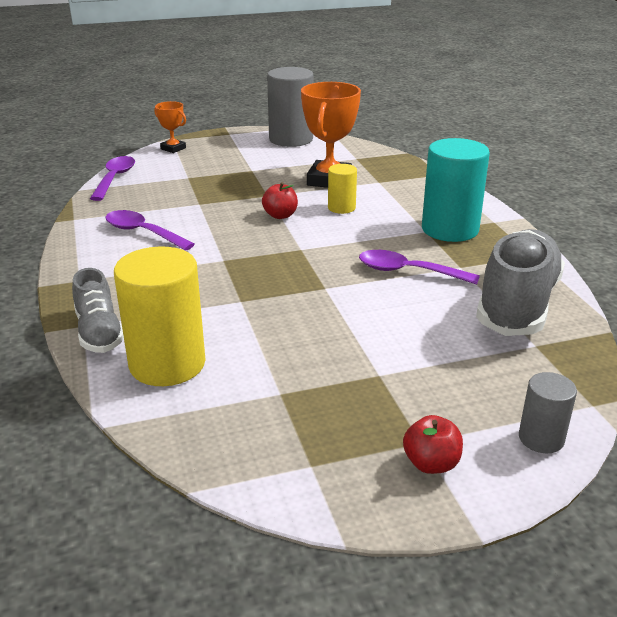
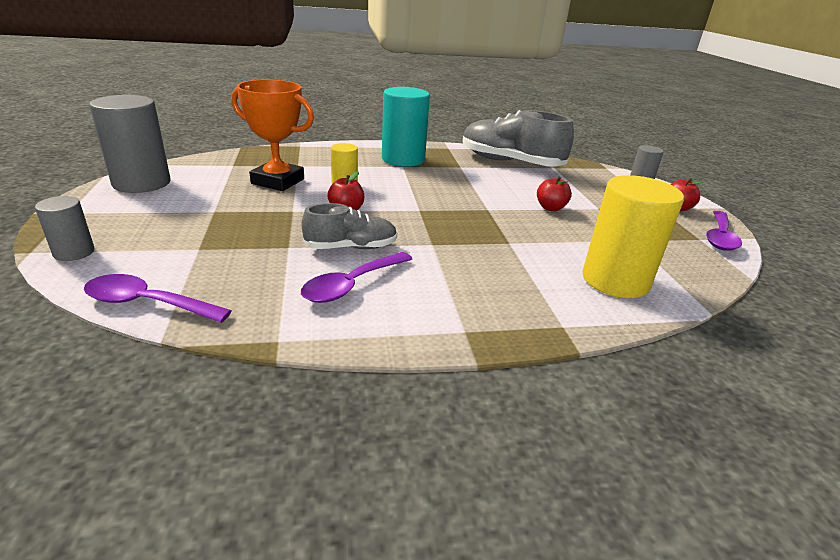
camera: 85 degrees left, 0 degrees up
grey shoe [72,268,124,353] -> grey shoe moved to [301,203,397,249]
orange trophy [154,101,186,153] -> grey cylinder [35,196,94,261]
purple spoon [359,250,480,285] -> purple spoon moved to [706,211,742,251]
none -> red apple [537,177,572,211]

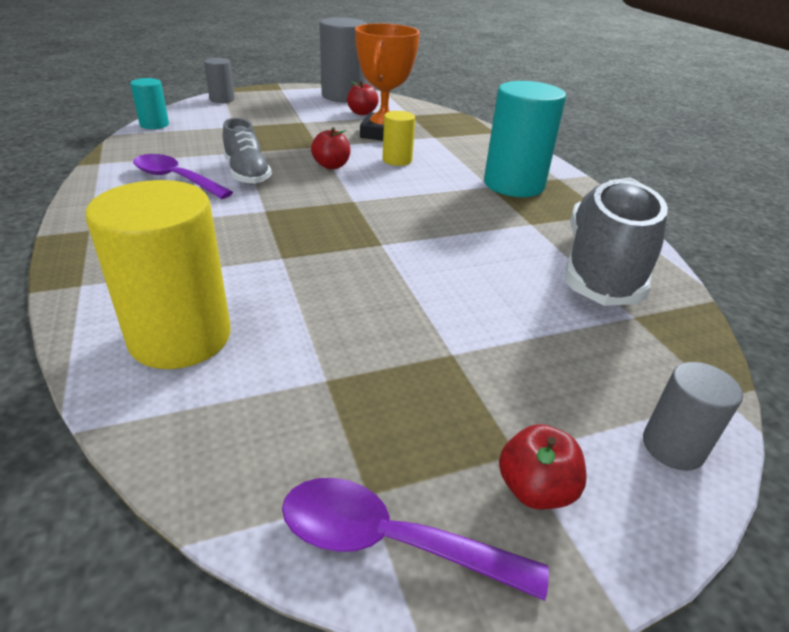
camera: 80 degrees right, 5 degrees up
purple spoon [84,274,232,323] -> turquoise cylinder [130,78,169,129]
red apple [537,177,572,211] -> red apple moved to [347,80,379,115]

